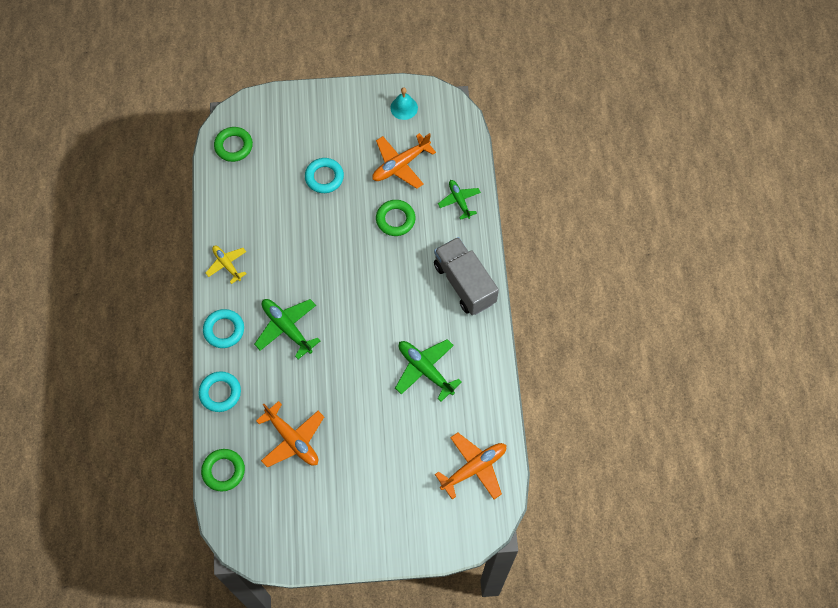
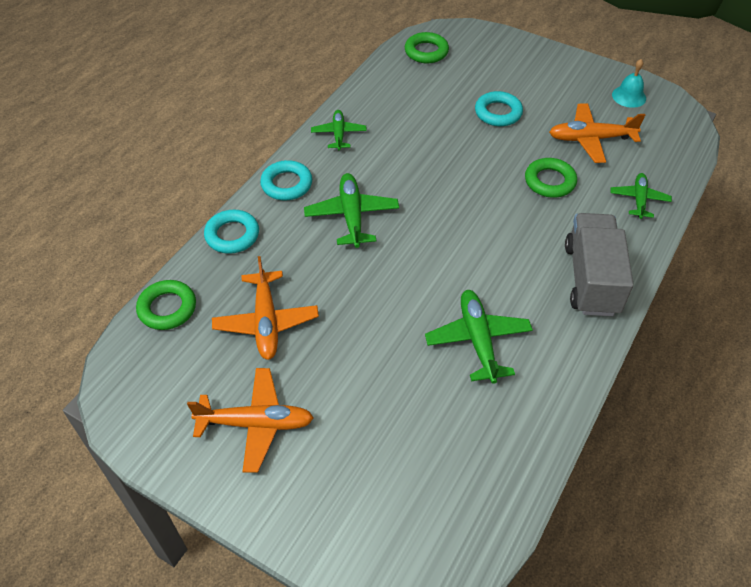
camera: 35 degrees right, 15 degrees down
yellow plane [206,246,247,284] -> green plane [311,110,367,150]
orange plane [435,433,506,499] -> orange plane moved to [187,368,314,473]

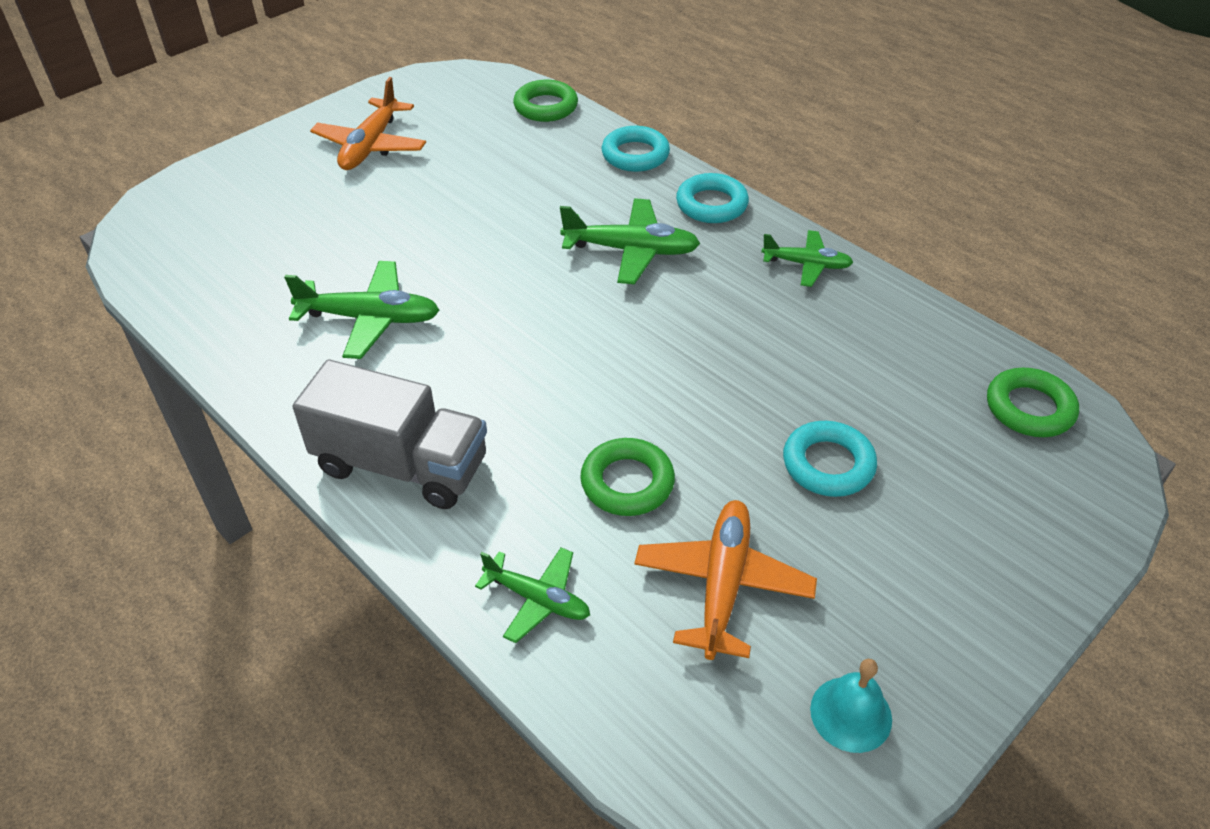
camera: 105 degrees right, 5 degrees down
orange plane [212,256,319,360] -> none

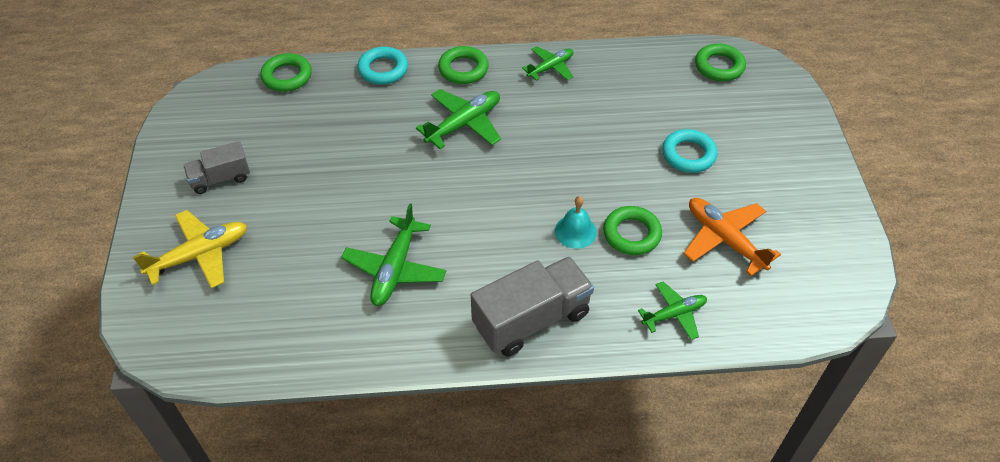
camera: 50 degrees left, 5 degrees up
green plane [284,261,440,359] -> green plane turned 150 degrees clockwise [341,203,446,306]
orange plane [310,77,426,170] -> grey truck [183,141,250,194]
turquoise ring [676,173,749,223] -> green ring [438,46,489,84]
turquoise bell [810,659,892,753] -> turquoise bell moved to [555,196,597,249]
none -> yellow plane [133,210,247,289]

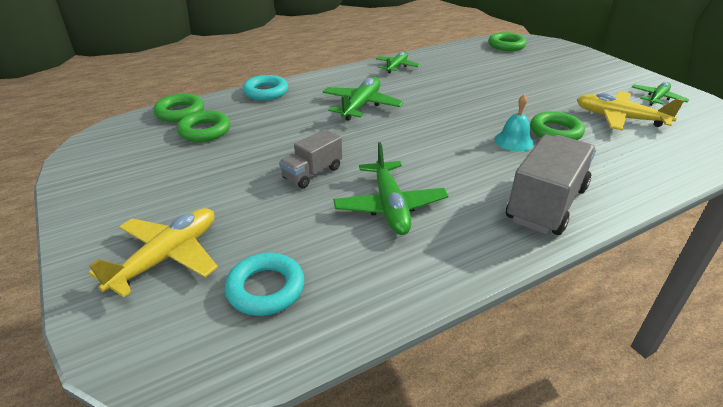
camera: 25 degrees left, 15 degrees down
grey truck [183,141,250,194] -> grey truck moved to [279,129,342,188]
green ring [438,46,489,84] -> green ring moved to [177,110,230,142]
green plane [638,282,707,340] -> green plane moved to [632,82,689,106]
turquoise ring [662,129,718,173] -> turquoise ring moved to [225,253,305,316]
orange plane [684,198,781,276] -> yellow plane [577,91,684,131]

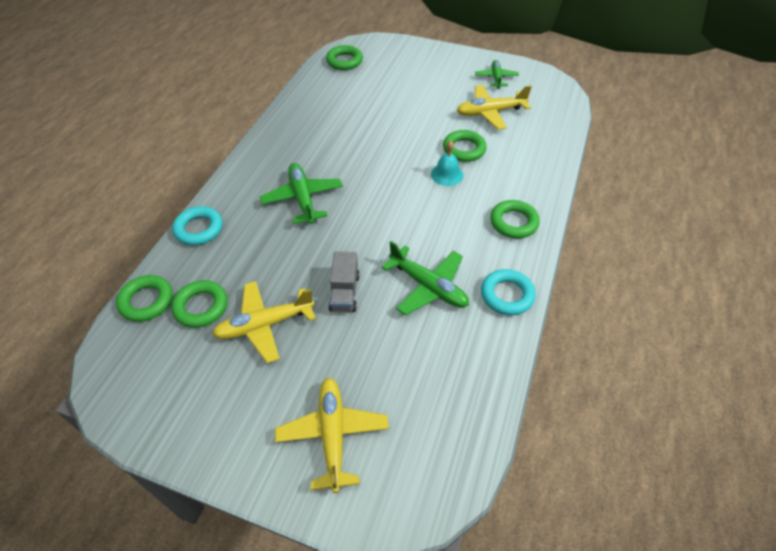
camera: 40 degrees left, 15 degrees up
turquoise ring [225,253,305,316] -> turquoise ring moved to [481,269,536,315]
green plane [376,51,420,73] -> none
grey truck [506,134,596,235] -> green ring [490,200,540,239]
none -> yellow plane [212,281,316,363]

